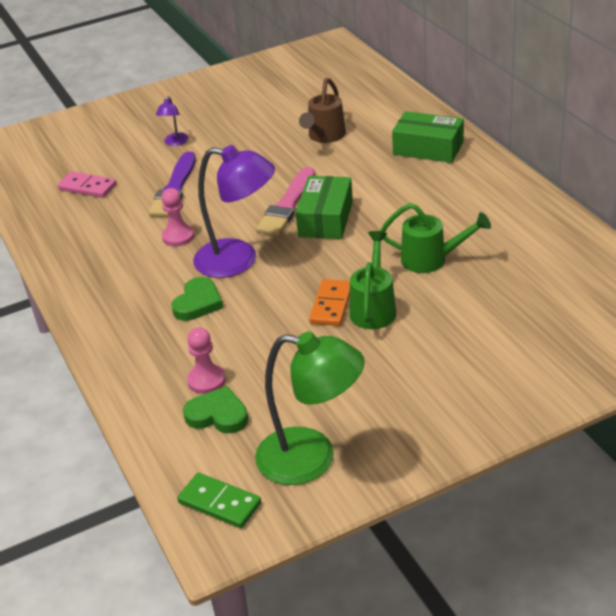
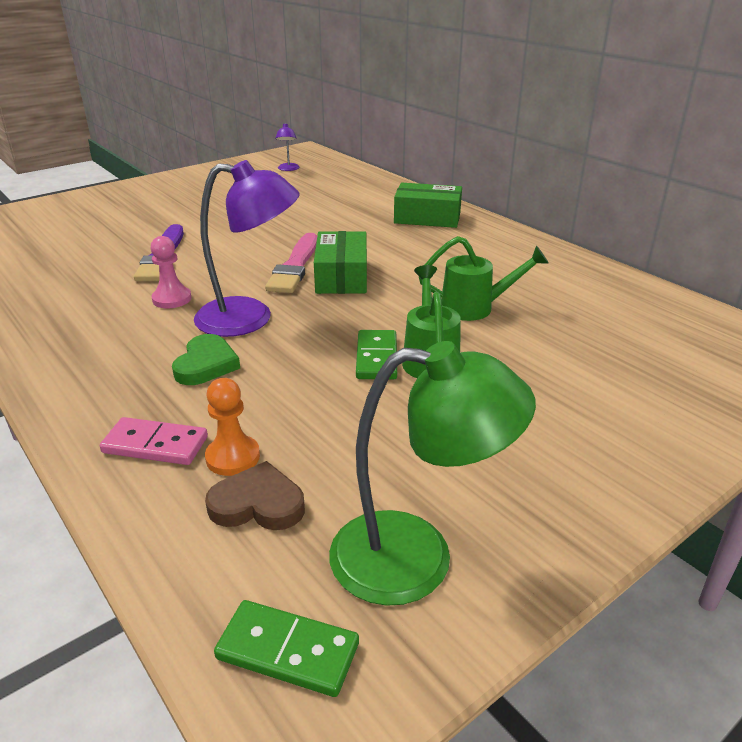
camera: 15 degrees left, 5 degrees down
pink domino [57,172,117,198] -> pink domino moved to [100,417,208,465]
purple lamp [156,96,189,146] -> purple lamp moved to [275,123,299,171]
green heart [183,386,248,433] -> brown heart [205,461,305,530]
pink pawn [187,327,226,394] -> orange pawn [205,378,260,476]
brown watering can [299,78,346,143] -> none
orange domino [309,279,350,326] -> green domino [356,330,397,379]

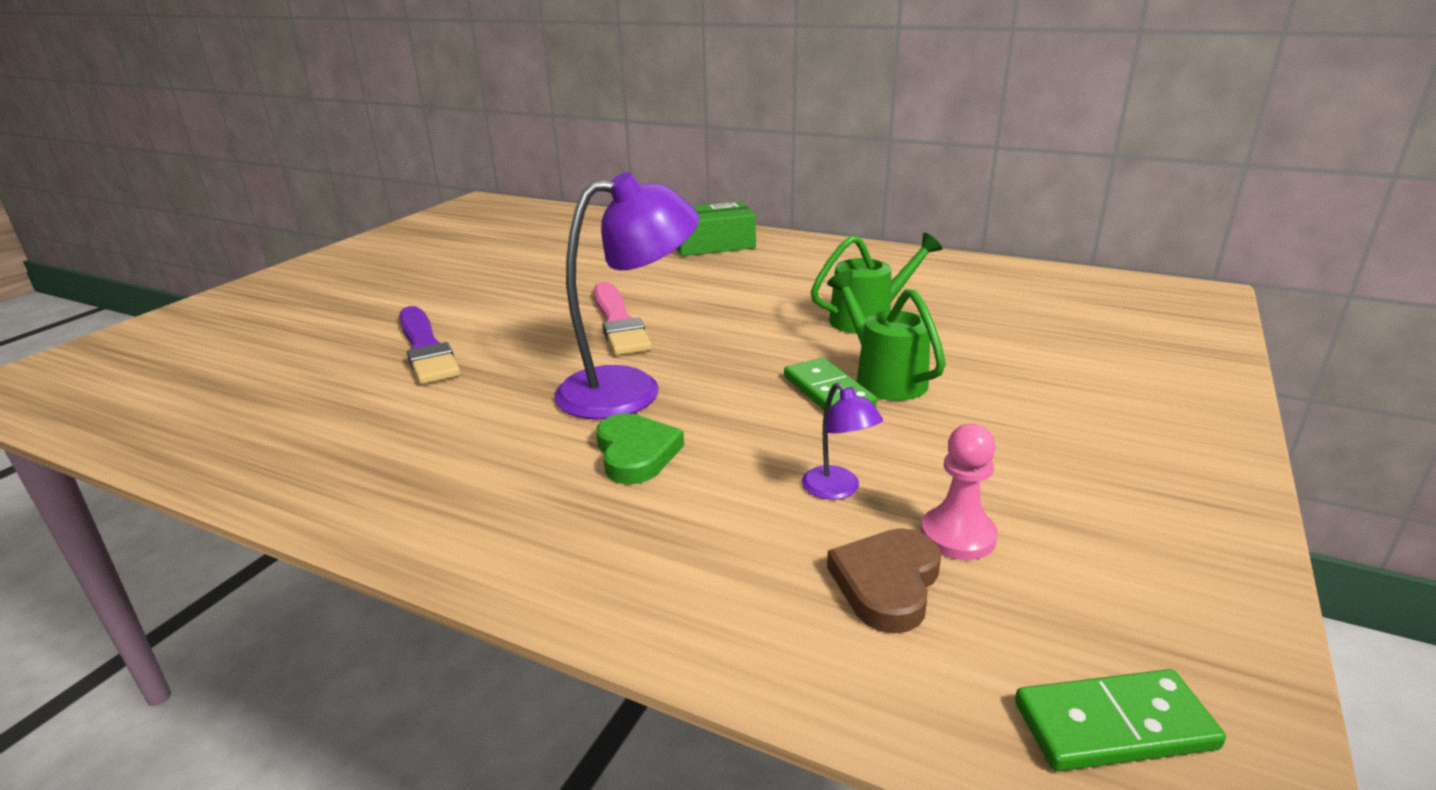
camera: 25 degrees left, 5 degrees down
pink domino [100,417,208,465] -> none
pink pawn [150,236,191,308] -> pink pawn moved to [921,424,998,560]
orange pawn [205,378,260,476] -> none
brown heart [205,461,305,530] -> brown heart turned 45 degrees counterclockwise [827,528,941,633]
purple lamp [275,123,299,171] -> purple lamp moved to [802,383,883,500]
green box [314,231,367,294] -> none
green lamp [329,341,536,606] -> none

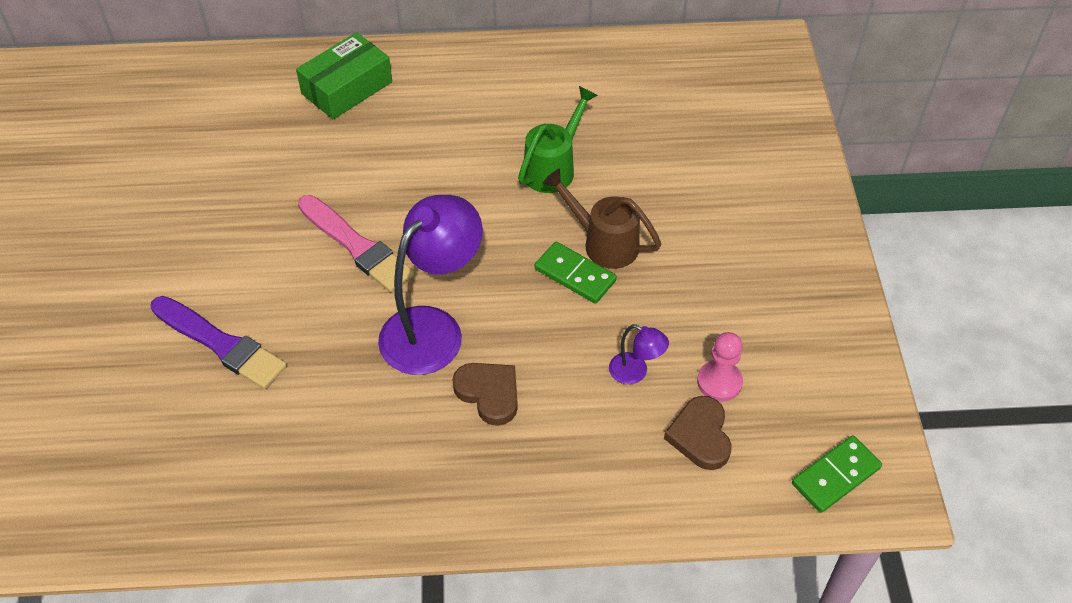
camera: 30 degrees left, 25 degrees up
green heart [596,413,684,484] -> brown heart [452,363,518,426]
green watering can [827,270,946,401] -> brown watering can [543,169,661,269]

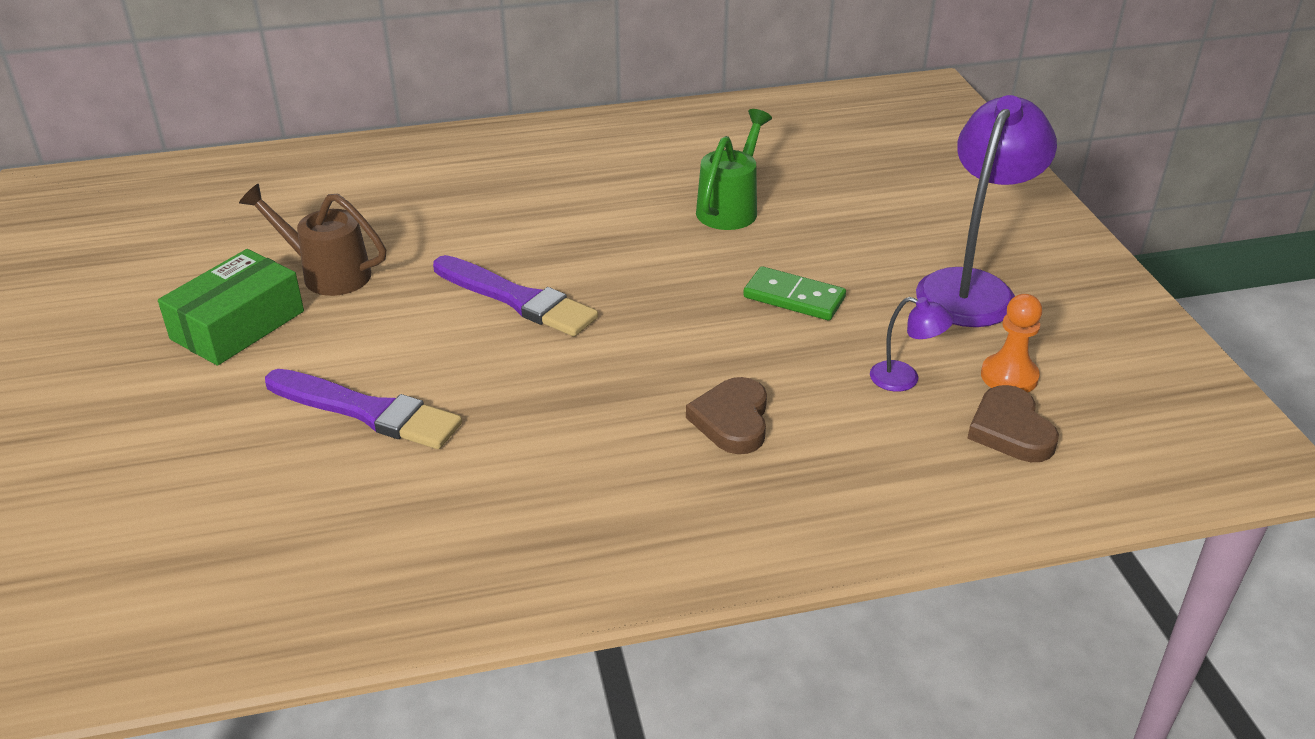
camera: 10 degrees left, 15 degrees down
green box [296,32,392,119] -> green box moved to [158,249,304,366]
pink brush [298,195,414,292] -> purple brush [433,255,598,336]
purple lamp [378,195,483,375] -> purple lamp moved to [916,95,1057,327]
brown heart [452,363,518,426] -> brown heart turned 120 degrees counterclockwise [686,377,767,454]
brown watering can [543,169,661,269] -> brown watering can moved to [239,184,386,296]
pink pawn [697,332,743,402] -> orange pawn [981,294,1042,393]
green domino [792,435,882,513] -> none

